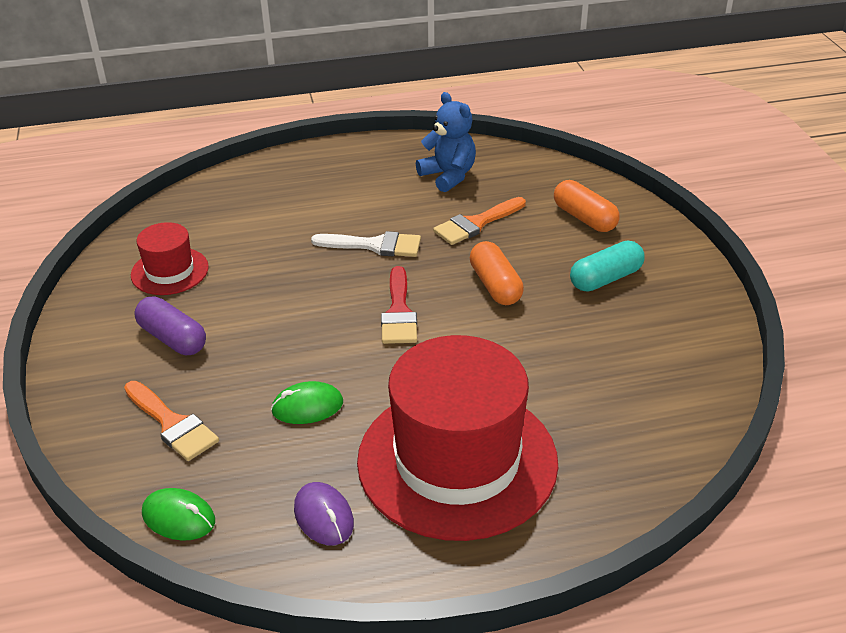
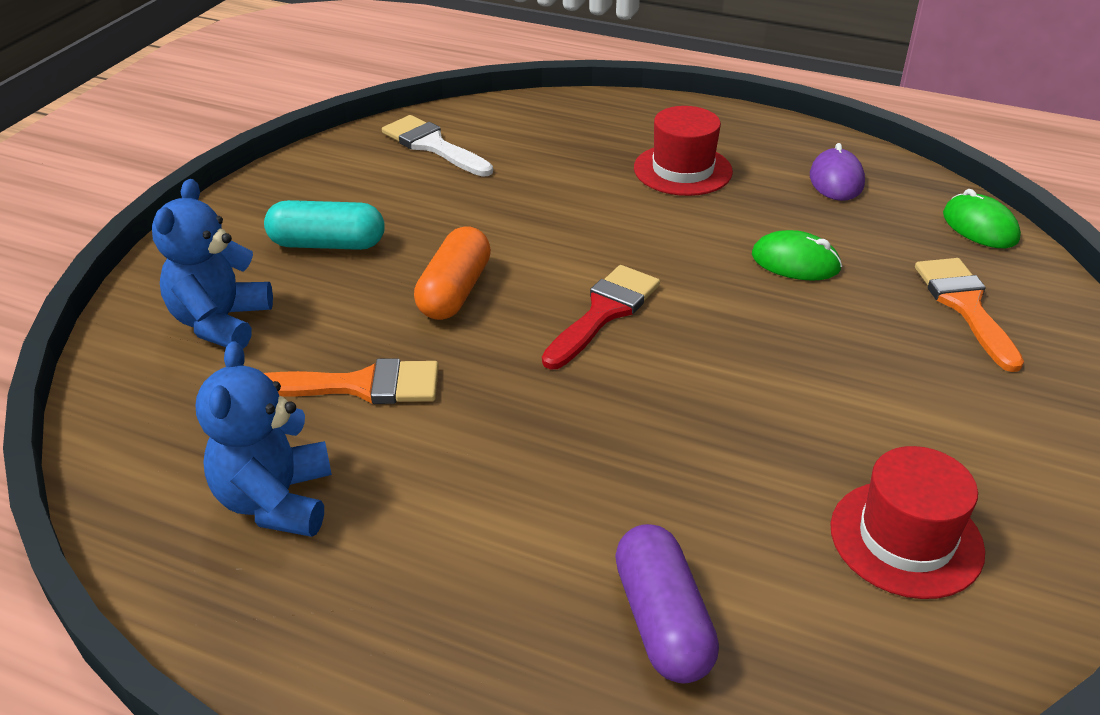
camera: 145 degrees left, 0 degrees up
purple capsule [134,296,206,355] -> purple capsule moved to [615,524,719,683]
white brush [311,231,421,257] -> white brush moved to [382,115,493,177]
red hat [357,335,558,541] -> red hat [634,106,733,196], size x0.48
orange capsule [554,180,620,232] -> blue teddy bear [152,179,273,349]

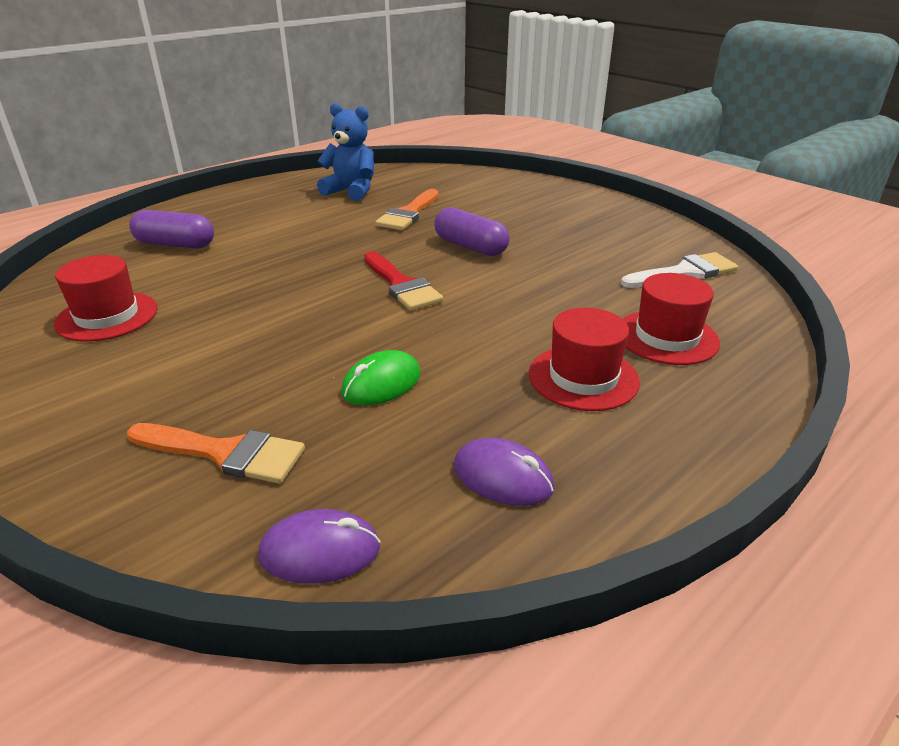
camera: 115 degrees right, 5 degrees down
blue teddy bear [152,179,273,349] -> none
turquoise capsule [264,200,385,250] -> none
orange capsule [414,227,491,320] -> purple capsule [434,207,510,256]
green mouse [943,189,1021,248] -> purple mouse [258,509,380,584]
none -> red hat [623,273,720,365]

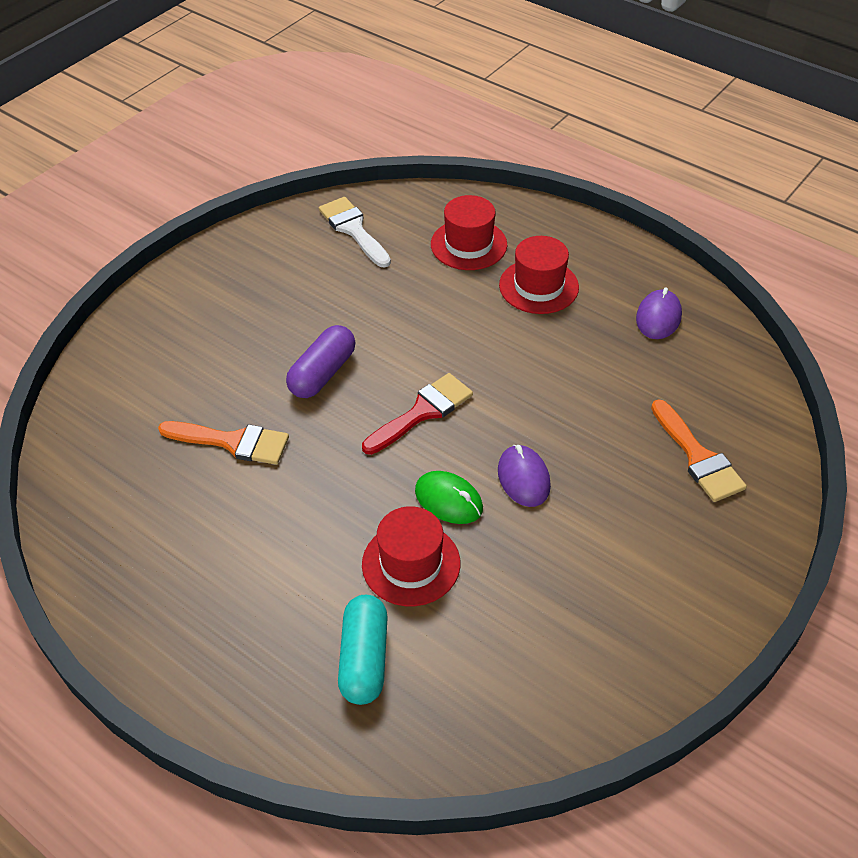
camera: 100 degrees left, 15 degrees up
red hat [54,255,158,341] -> red hat moved to [362,506,460,606]
orange brush [127,423,305,484] -> orange brush turned 150 degrees clockwise [651,399,747,502]
purple capsule [129,210,214,249] -> turquoise capsule [338,595,388,705]
purple mouse [258,509,380,584] -> purple mouse moved to [498,445,551,507]
blue teddy bear [317,103,374,201] -> none
green mouse [341,350,421,405] -> green mouse moved to [415,471,483,524]

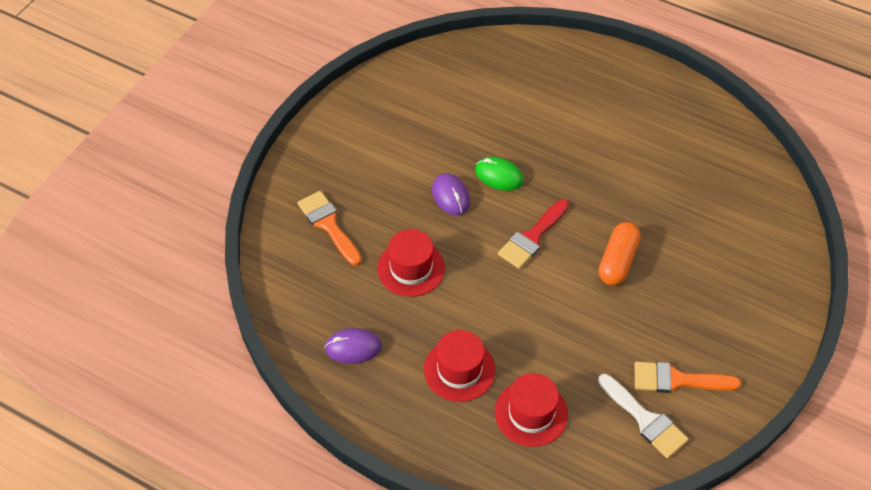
camera: 170 degrees right, 5 degrees up
orange brush [158,421,289,465] -> orange brush moved to [634,362,741,393]
purple capsule [286,325,355,398] -> orange capsule [598,222,641,286]
turquoise capsule [338,595,388,705] -> none
red hat [362,506,460,606] -> red hat moved to [377,229,445,297]
purple mouse [636,287,682,339] -> purple mouse turned 75 degrees clockwise [324,328,382,364]

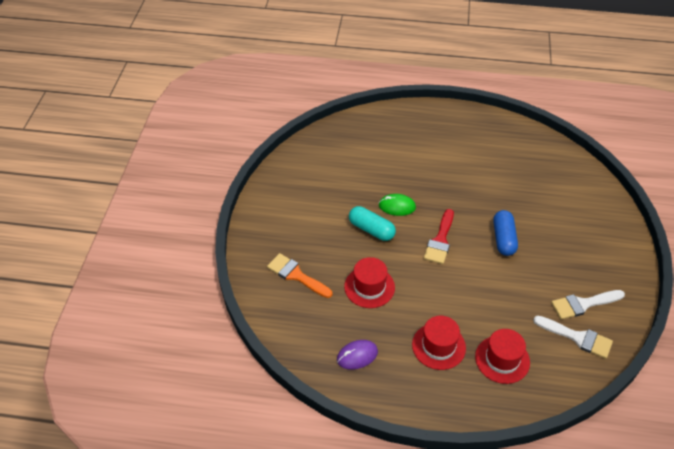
camera: 20 degrees left, 5 degrees down
purple mouse [432,173,470,215] -> turquoise capsule [349,206,396,241]
orange capsule [598,222,641,286] -> blue capsule [493,210,518,256]
orange brush [634,362,741,393] -> white brush [551,290,625,319]

